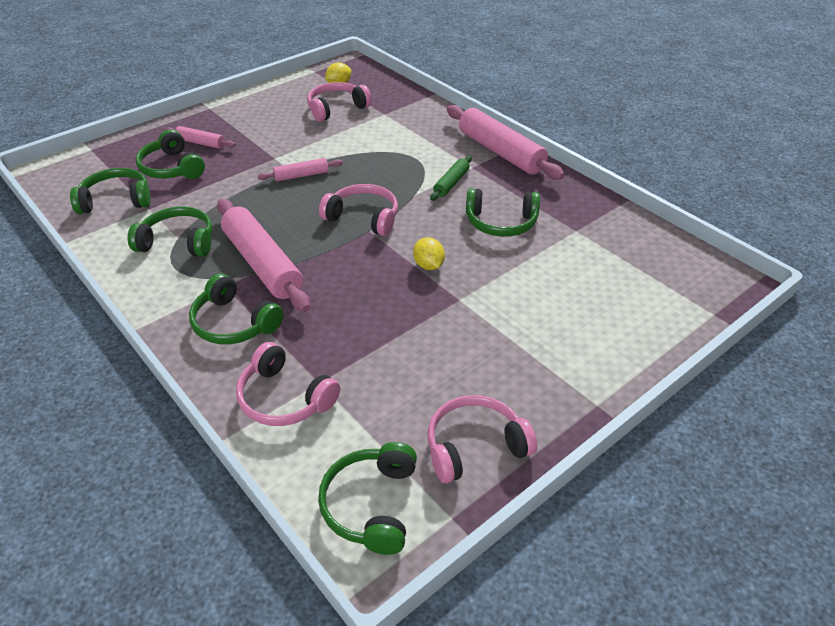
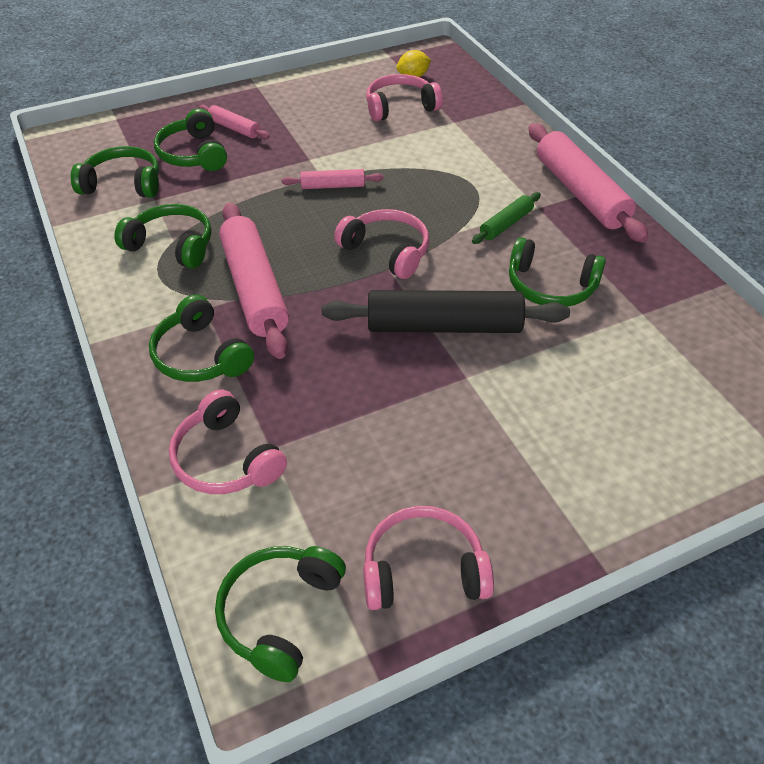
camera: 15 degrees right, 5 degrees up
yellow lemon [413,237,445,270] -> black rolling pin [322,290,570,333]

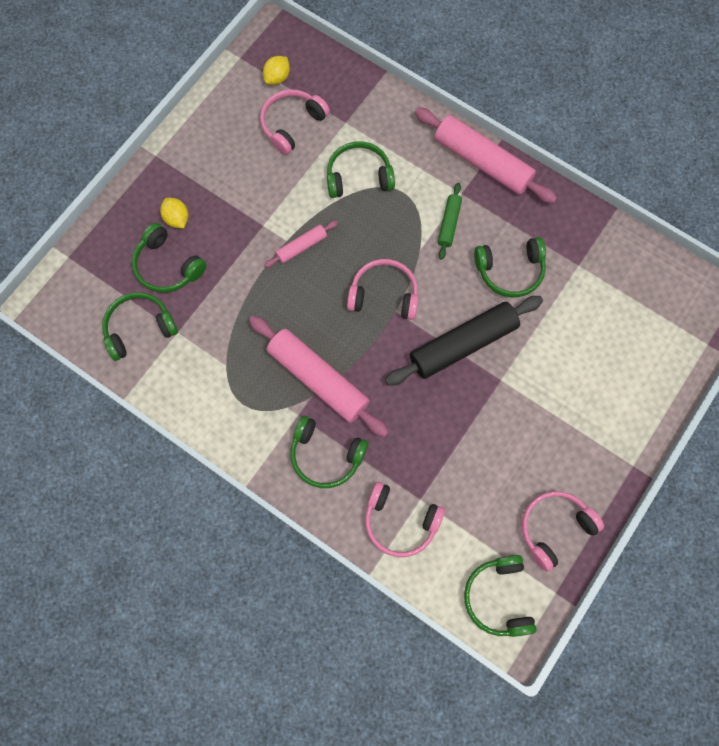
camera: 30 degrees left, 25 degrees up
green headphones [114,204,212,268] -> green headphones moved to [327,141,395,198]
pink rolling pin [199,105,270,139] -> yellow lemon [160,198,188,228]

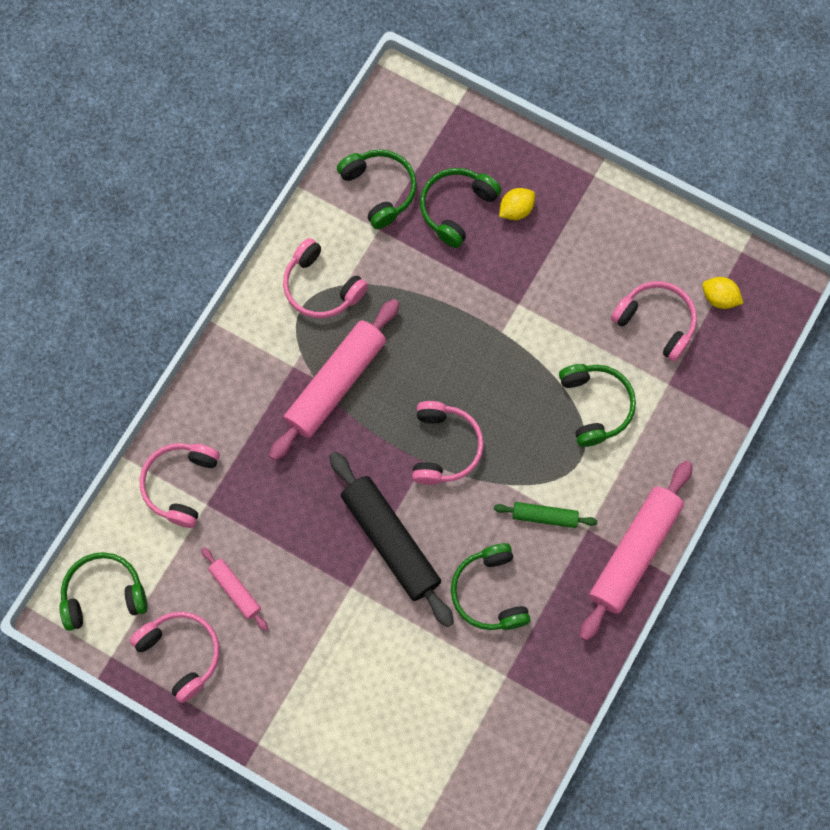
camera: 85 degrees right, 0 degrees up
pink rolling pin [264,221,338,268] -> pink rolling pin moved to [201,547,268,631]
green headphones [290,416,369,488] -> none
none -> pink headphones [283,238,368,319]

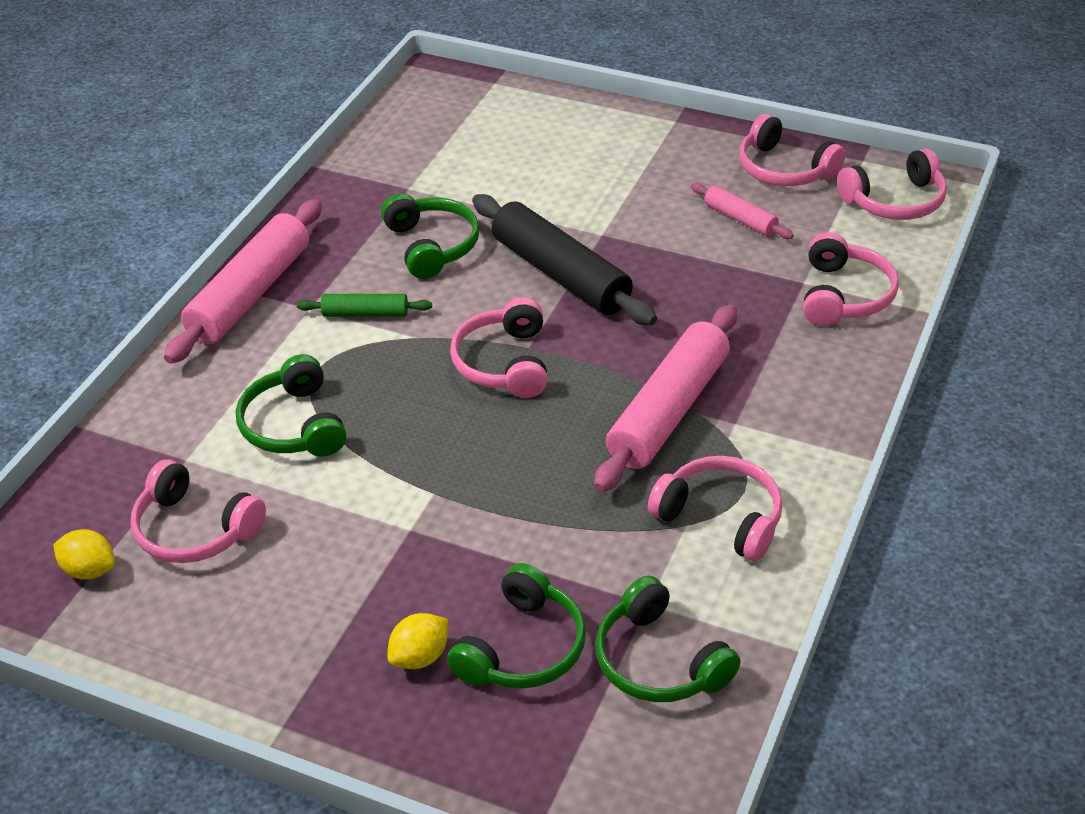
camera: 175 degrees right, 30 degrees down
green headphones [59,552,148,631] -> pink headphones [837,148,947,220]

